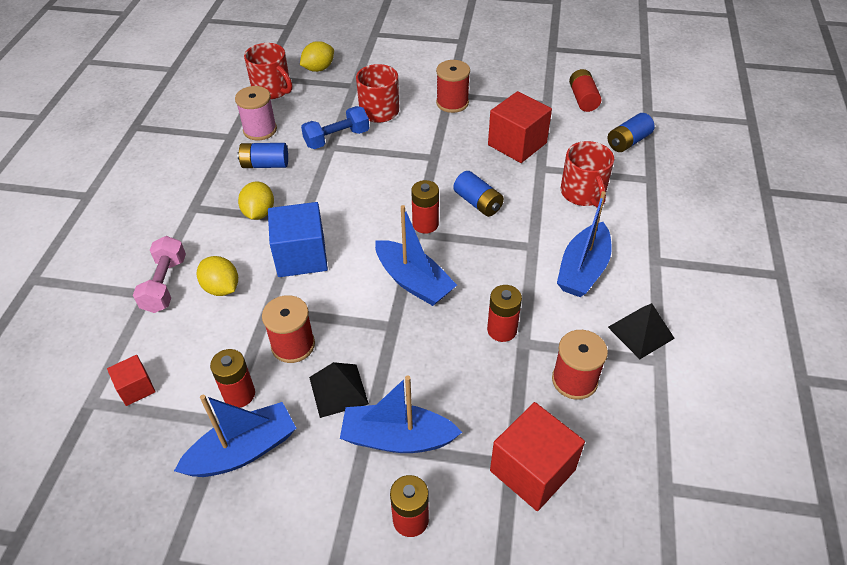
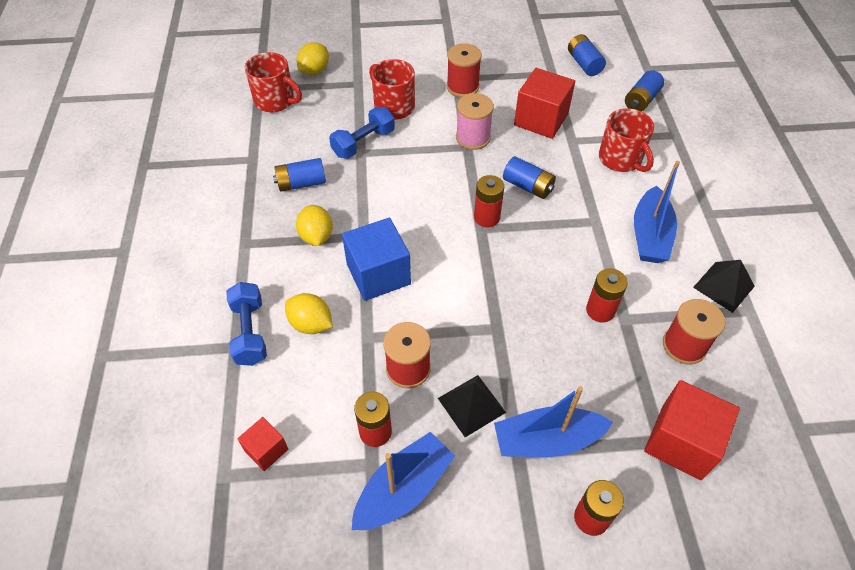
camera: 15 degrees left, 5 degrees up
pink dumbbell [133,236,186,313] -> blue dumbbell [226,282,267,366]
pink spool [235,86,277,140] -> pink spool moved to [456,93,494,150]
blue boat [375,205,457,306] -> none
red battery [569,69,602,112] -> blue battery [568,34,606,76]

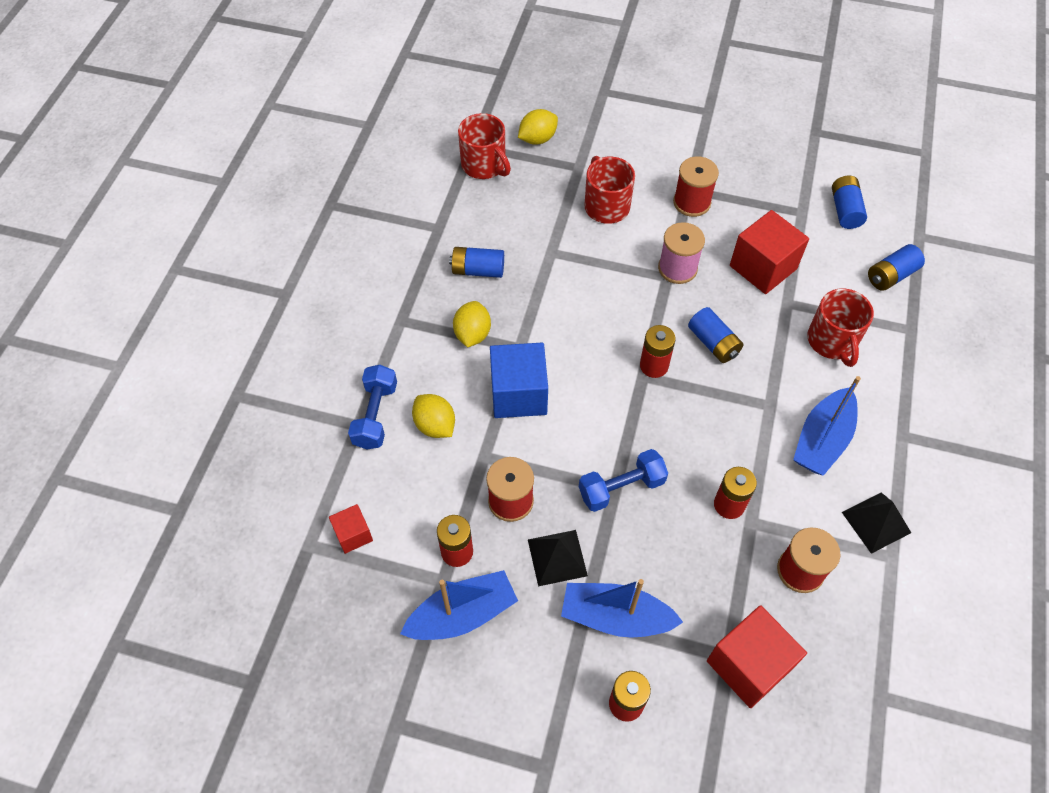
camera: 20 degrees right, 5 degrees up
blue dumbbell [329,107,395,159] -> blue dumbbell moved to [579,449,668,512]

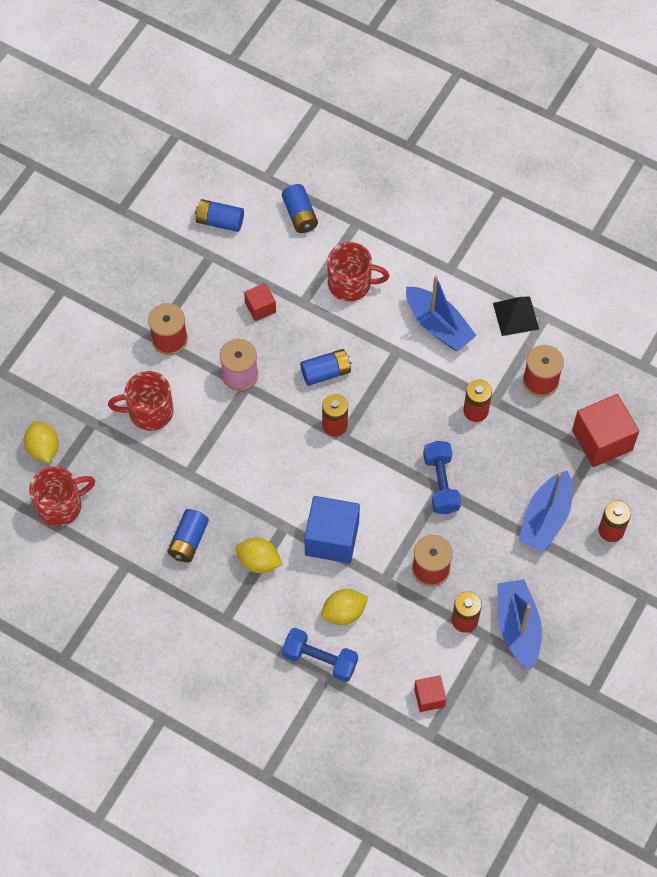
camera: 75 degrees left, 5 degrees up
black pyramid [528,530,588,586] -> none
red cube [730,210,809,294] -> red cube [244,283,276,321], size x0.54

